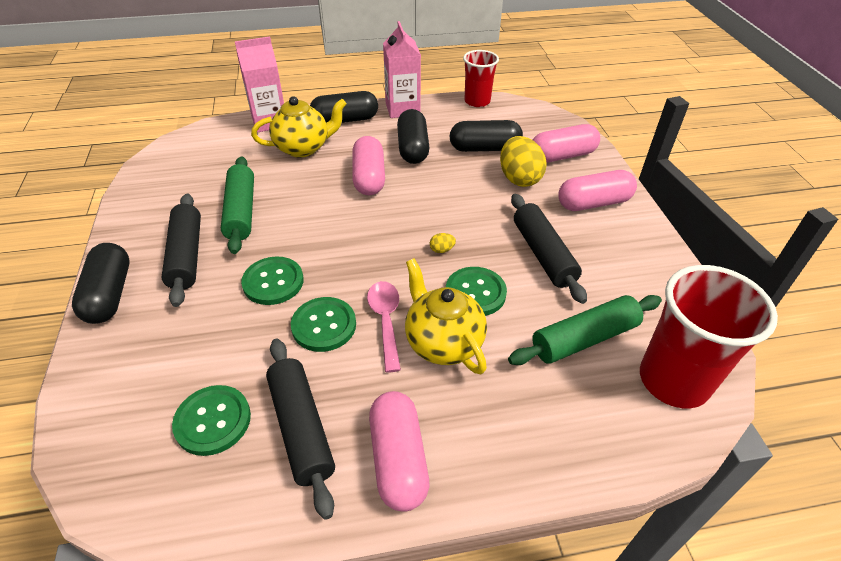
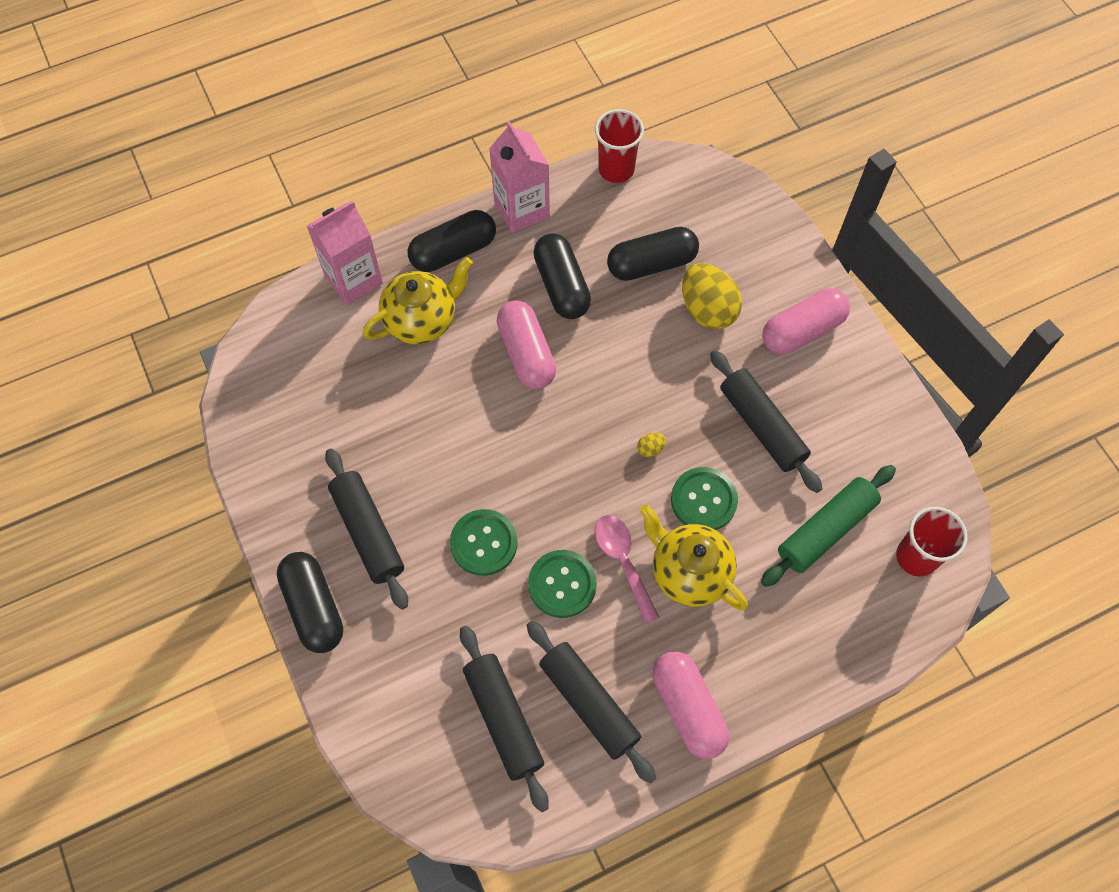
camera: 15 degrees left, 20 degrees up
green button [172,385,251,456] -> black rolling pin [460,626,549,812]
green rolling pin [221,156,254,254] -> none
pink capsule [533,124,600,163] -> none
red cup [640,265,778,408] -> red cup [896,507,968,577], size x0.62

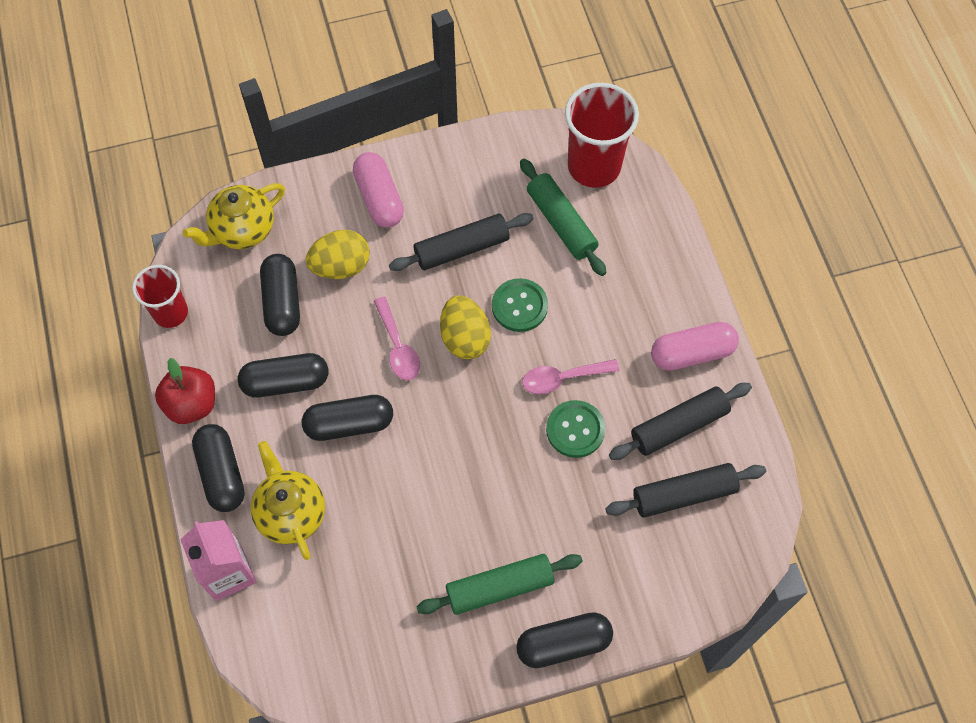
camera: 80 degrees left, 0 degrees up
black rolling pin [325,449,408,610] -> green rolling pin [416,554,583,615]
green button [450,509,518,576] -> none
pink carton [489,121,550,233] -> red apple [155,358,215,424]
pink capsule [497,300,556,389] -> black capsule [302,395,393,441]
yellow egg [637,433,666,457] -> yellow egg [440,295,491,359], size x2.47
yellow teapot [640,504,748,610] -> yellow teapot moved to [183,183,285,249]
red cup [896,507,968,577] -> red cup [565,83,639,188], size x1.60
none -> pink spoon [374,297,420,381]

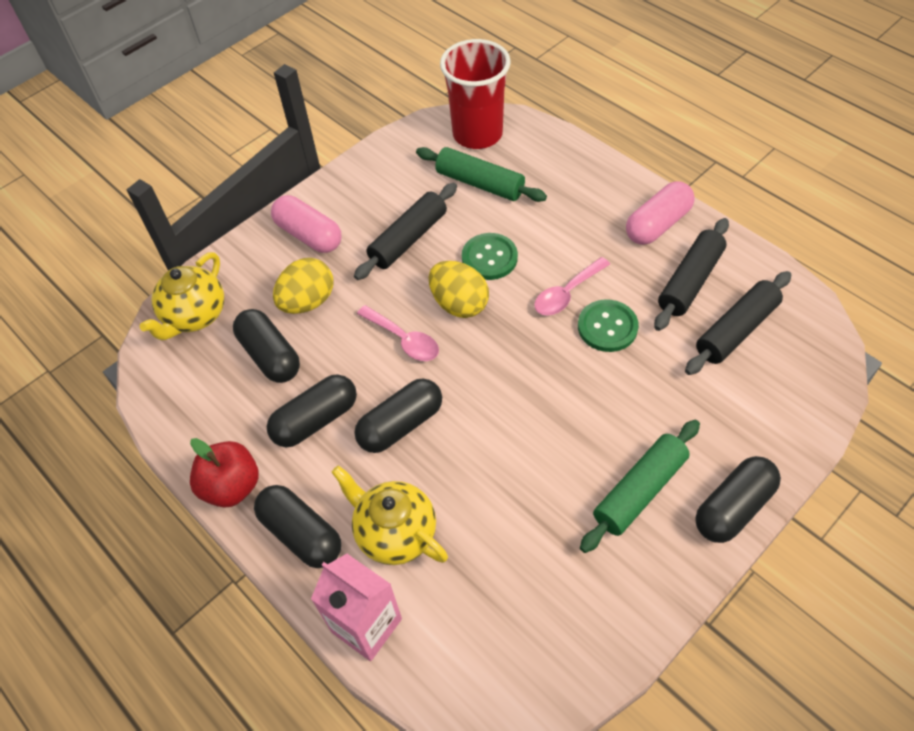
camera: 25 degrees left, 10 degrees down
red cup [132,265,188,328] -> none

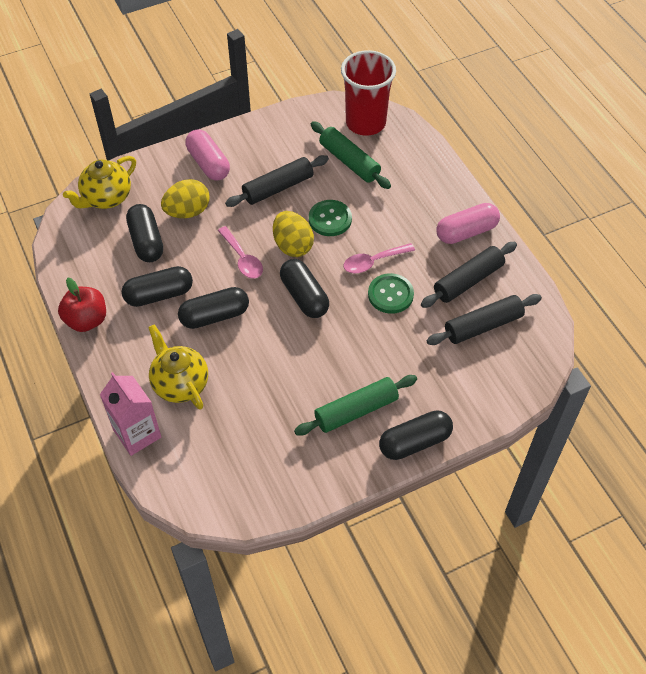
camera: 15 degrees right, 0 degrees up
black capsule [254,485,341,568] -> black capsule moved to [280,259,329,318]

